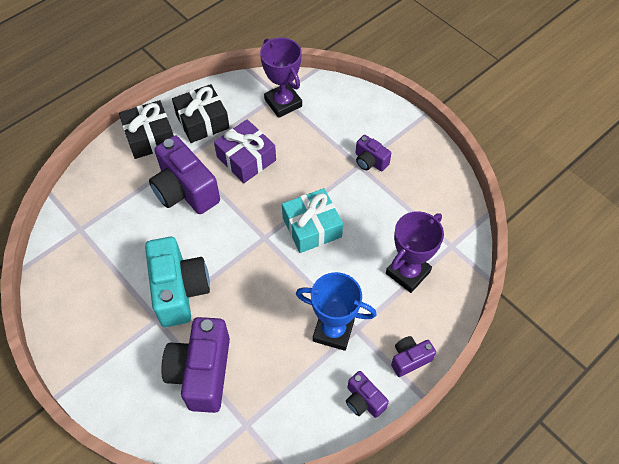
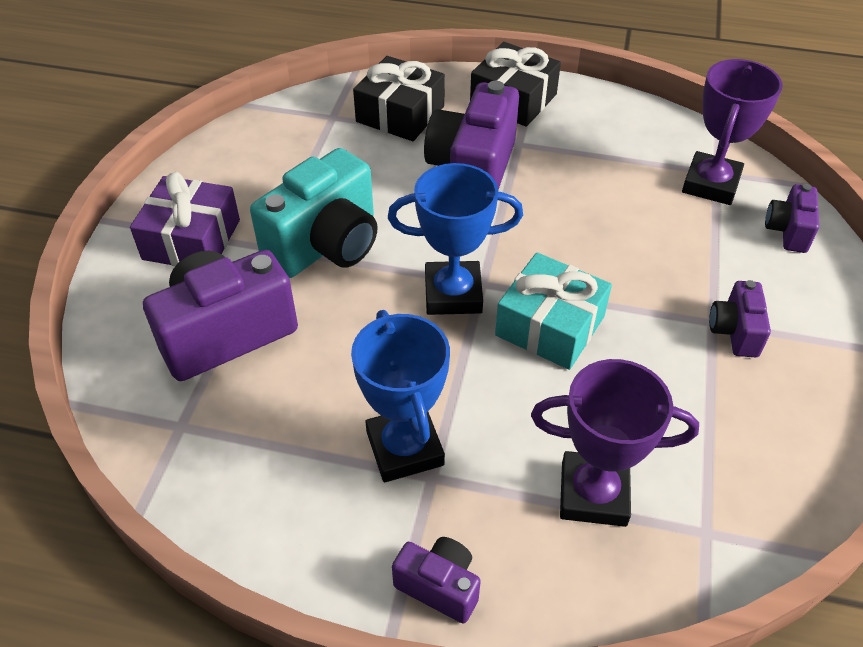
camera: 55 degrees right, 10 degrees down
black gift [172,84,230,143] -> black gift moved to [353,56,445,141]
purple gift [214,119,276,183] -> purple gift moved to [130,172,240,266]
purple camera [346,371,389,418] -> purple camera moved to [765,184,819,253]
none -> blue trophy [388,163,523,315]

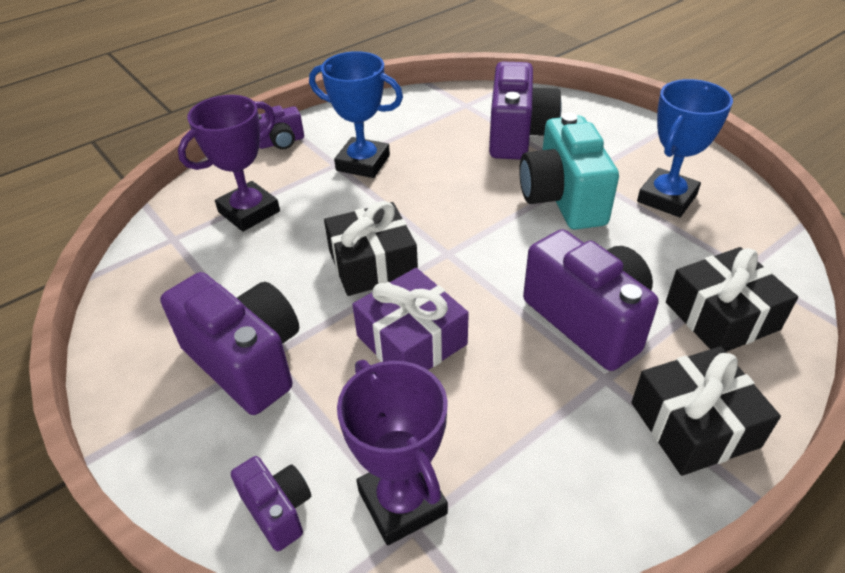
camera: 130 degrees right, 5 degrees down
purple gift [130,172,240,266] -> purple gift moved to [352,268,469,370]
blue trophy [388,163,523,315] -> blue trophy moved to [637,79,733,217]
turquoise gift [495,252,612,370] -> black gift [324,201,418,296]
purple camera [709,280,771,357] -> purple camera [160,272,299,415], size x1.95

